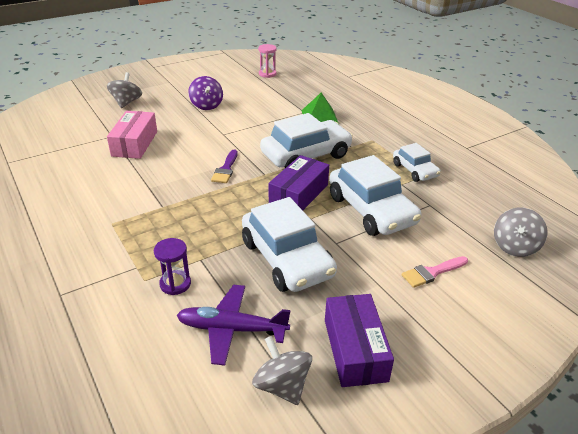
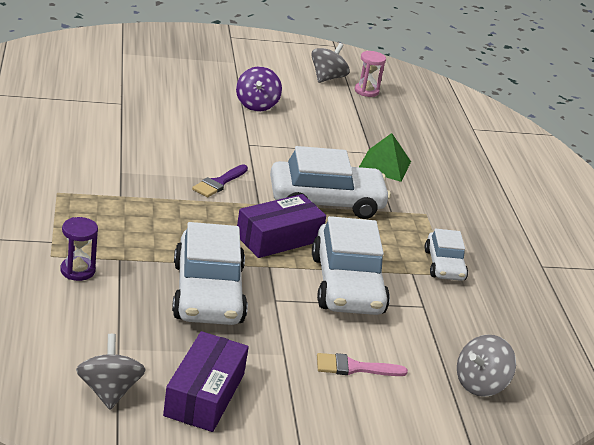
camera: 20 degrees right, 5 degrees down
grey spinning top [107,72,142,108] -> grey spinning top moved to [311,43,350,83]
pink box [107,111,157,159] -> none
purple plane [176,285,291,365] -> none

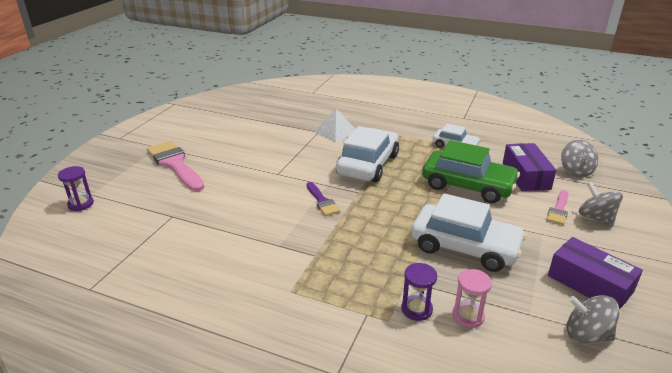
camera: 55 degrees left, 0 degrees up
purple spinning top [236,67,282,112] -> none
purple box [237,194,326,258] -> purple box moved to [503,143,557,191]
grey spinning top [311,43,350,83] -> grey spinning top moved to [579,182,623,227]
white car [312,216,390,315] -> green car [422,140,520,203]
pink hourglass [355,51,386,97] -> pink hourglass moved to [452,269,492,328]
green pyramid [359,133,411,182] -> white pyramid [314,108,355,142]
none -> purple hourglass [58,166,94,211]
none -> pink brush [147,141,205,191]

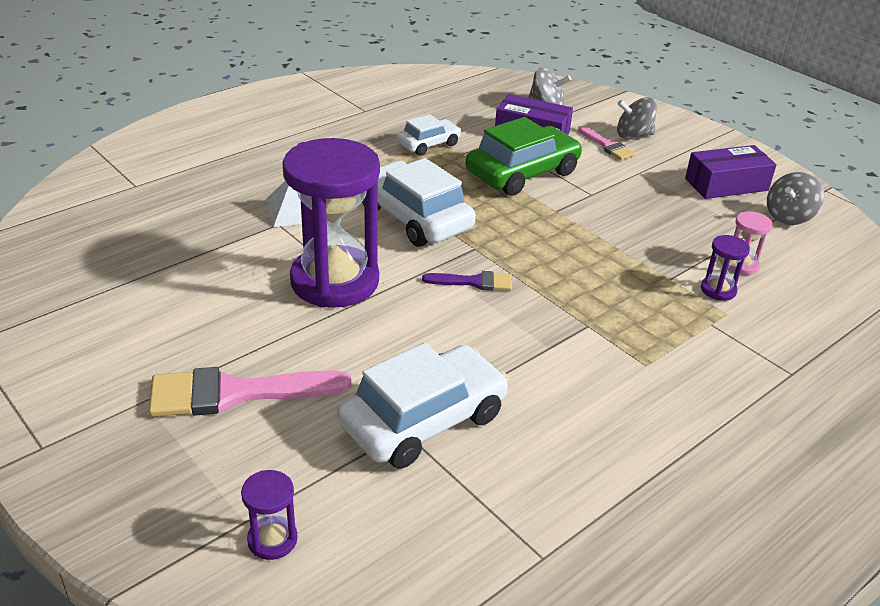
camera: 65 degrees left, 5 degrees up
white car [411,193,526,272] -> white car moved to [337,343,509,469]
none -> purple hourglass [282,138,380,308]

